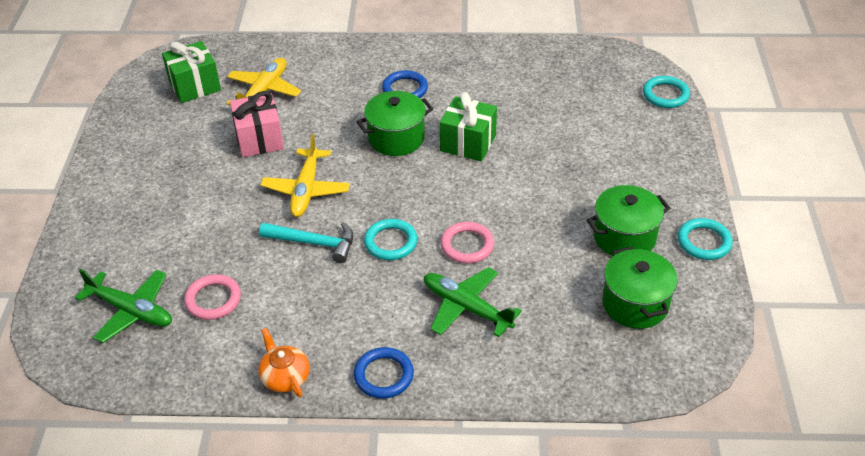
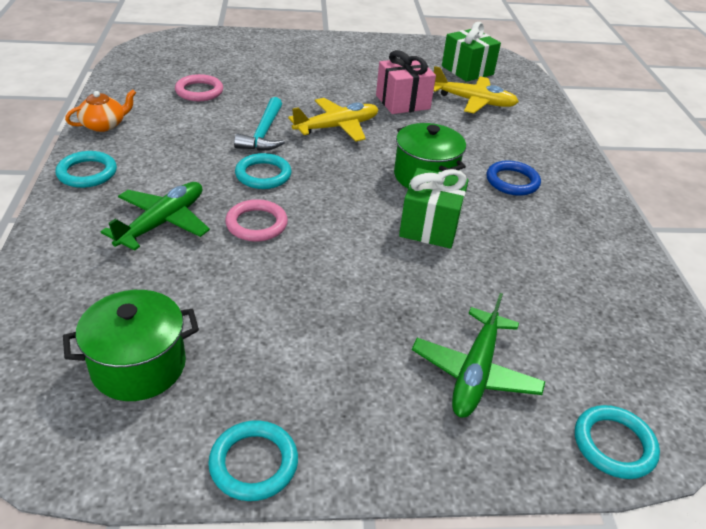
camera: 80 degrees right, 5 degrees down
green plane [75,269,172,343] -> green plane moved to [412,293,546,418]
yellow plane [261,134,350,217] -> yellow plane turned 150 degrees clockwise [288,98,379,142]
blue ring [354,347,414,399] -> turquoise ring [55,151,117,188]
green pot [587,185,670,256] -> none

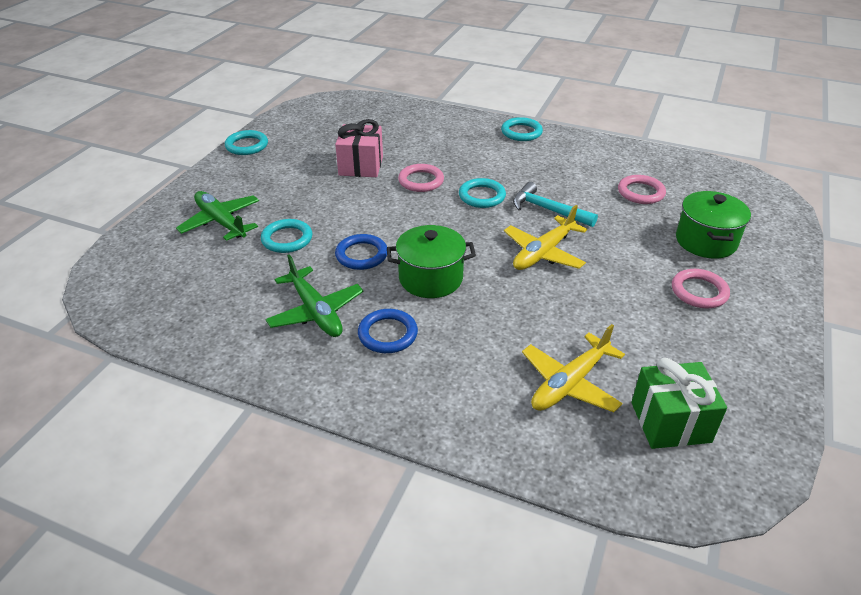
camera: 120 degrees right, 0 degrees up
green pot [63,290,199,401] -> green pot moved to [676,191,751,259]
orange teapot [65,90,136,132] -> none
green plane [101,182,210,251] -> green plane moved to [265,254,363,337]
yellow plane [288,98,379,142] -> yellow plane turned 45 degrees clockwise [504,205,587,270]
pink gift [376,50,436,114] -> pink gift moved to [335,119,383,177]
green gift [399,168,469,249] -> blue ring [335,234,387,270]
turquoise ring [575,405,660,479] -> turquoise ring moved to [261,219,312,253]
none -> pink ring [672,269,730,308]

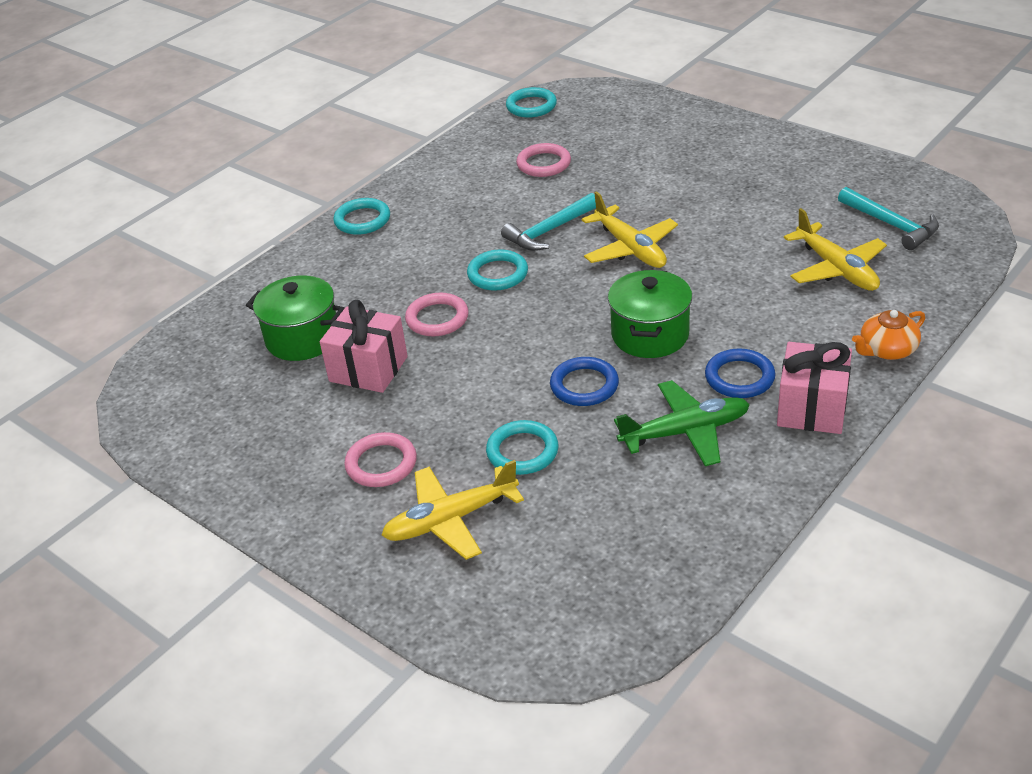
camera: 70 degrees left, 0 degrees up
green plane [176,191,259,241] -> yellow plane [381,460,524,560]
turquoise ring [225,130,268,155] -> turquoise ring moved to [506,87,557,118]
green gift [631,358,727,449] -> turquoise hammer [838,187,939,250]
pink ring [672,269,730,308] -> pink ring moved to [344,432,417,487]
green pot [676,191,751,259] -> green pot moved to [246,276,345,361]
none -> pink gift [777,342,852,434]
none -> orange teapot [852,310,925,360]

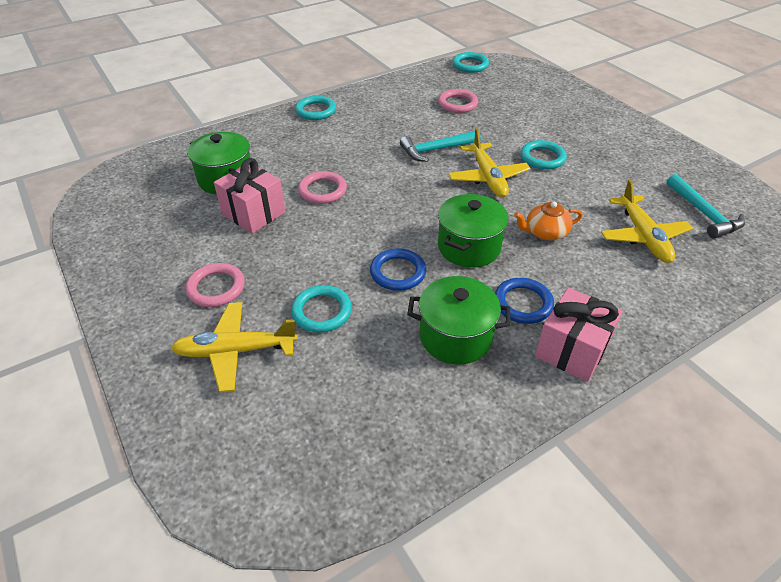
camera: 15 degrees right, 5 degrees up
turquoise ring [467,249,528,291] -> turquoise ring moved to [521,140,567,170]
green plane [614,380,750,466] -> green pot [407,276,510,365]
orange teapot [852,310,925,360] -> orange teapot moved to [514,202,583,240]

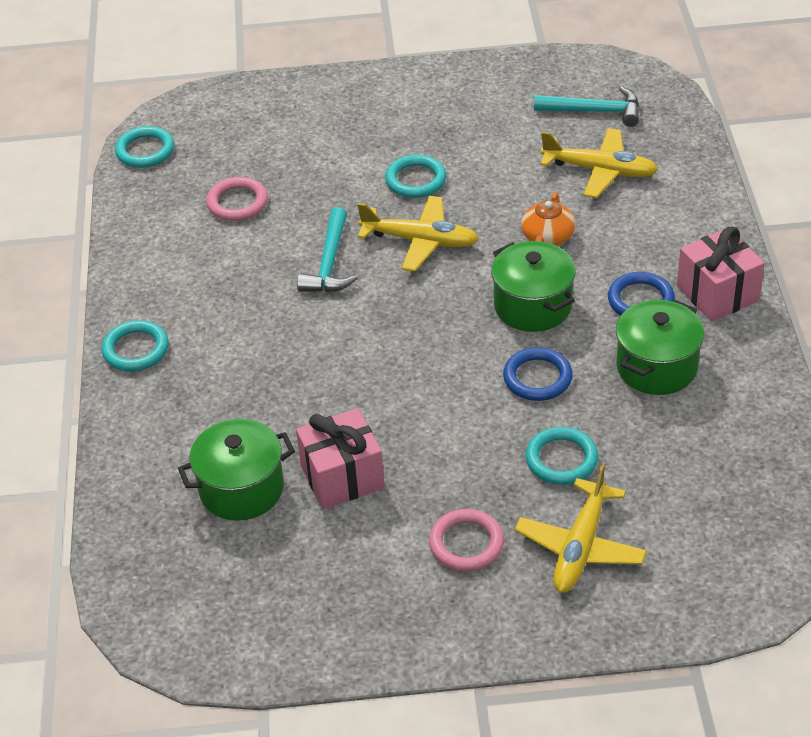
camera: 60 degrees left, 0 degrees up
pink ring [298,171,347,204] -> none

